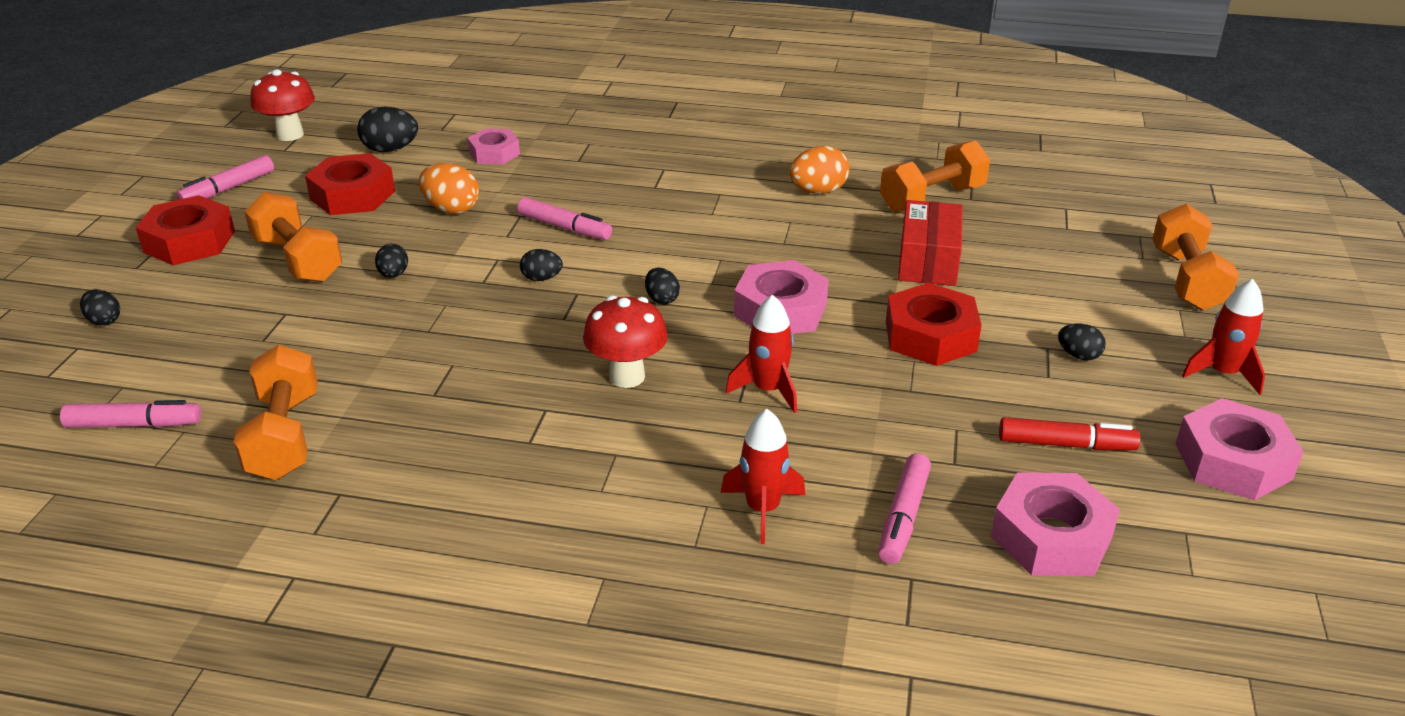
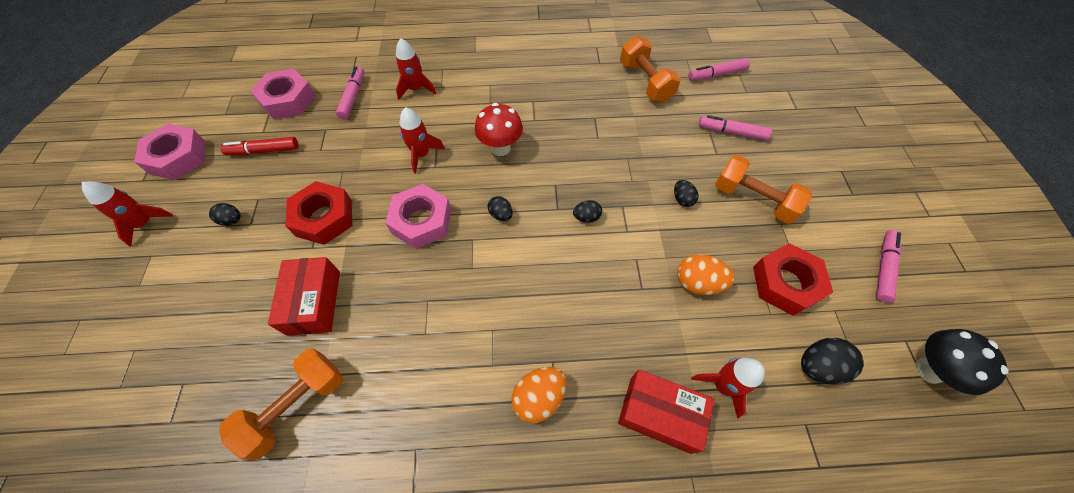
camera: 165 degrees right, 25 degrees up
black egg [80,289,120,326] -> none
red nut [136,195,235,265] -> none
red mushroom [250,69,315,141] -> black mushroom [915,329,1009,395]
pink nut [468,128,520,164] -> red rocket [691,358,765,418]
pink marker [517,197,612,240] -> pink marker moved to [699,115,772,140]
orange egg [790,146,850,194] -> orange egg moved to [511,367,567,423]
orange dumbbell [1152,204,1239,311] -> none
none -> red box [618,369,714,454]

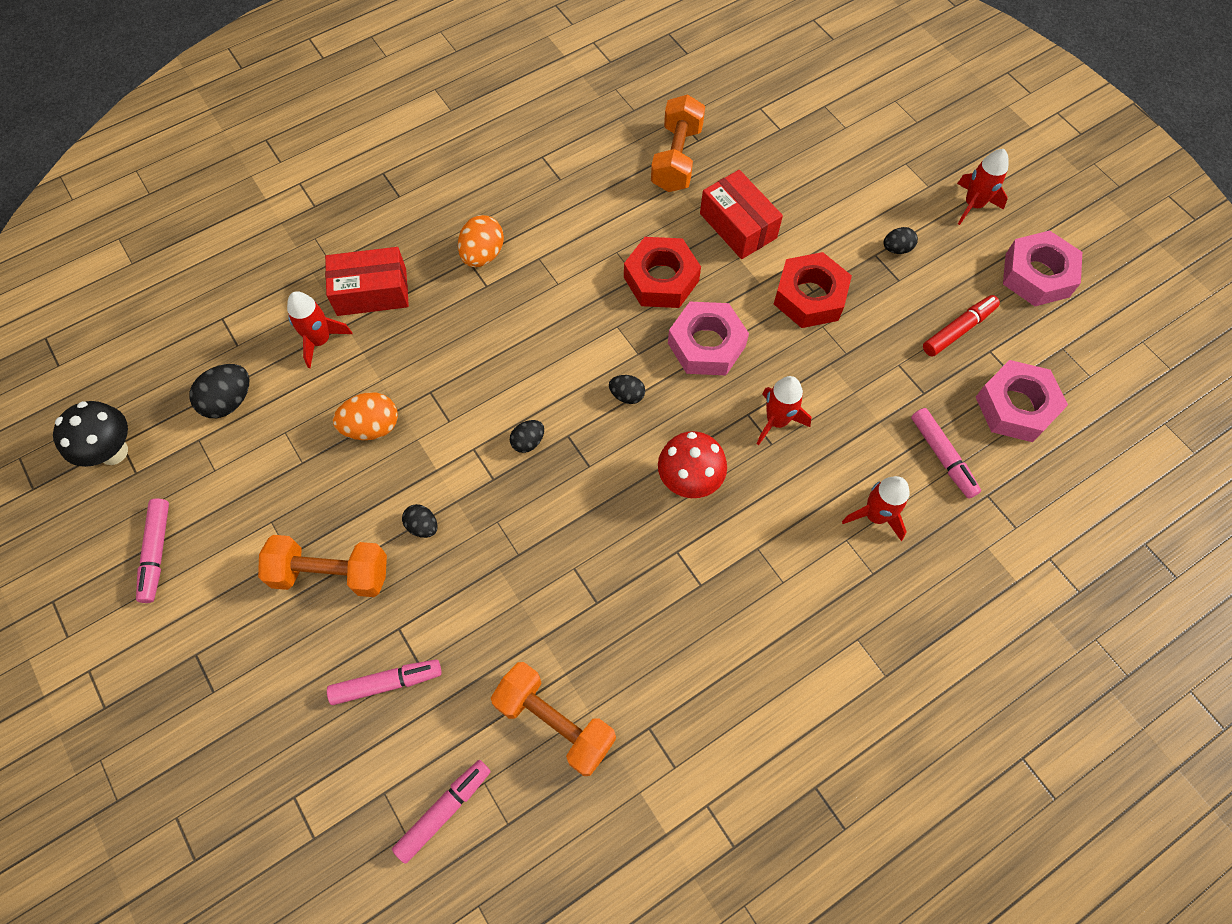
camera: 150 degrees right, 5 degrees up
red nut [753,243,833,316] -> red nut moved to [624,237,701,308]

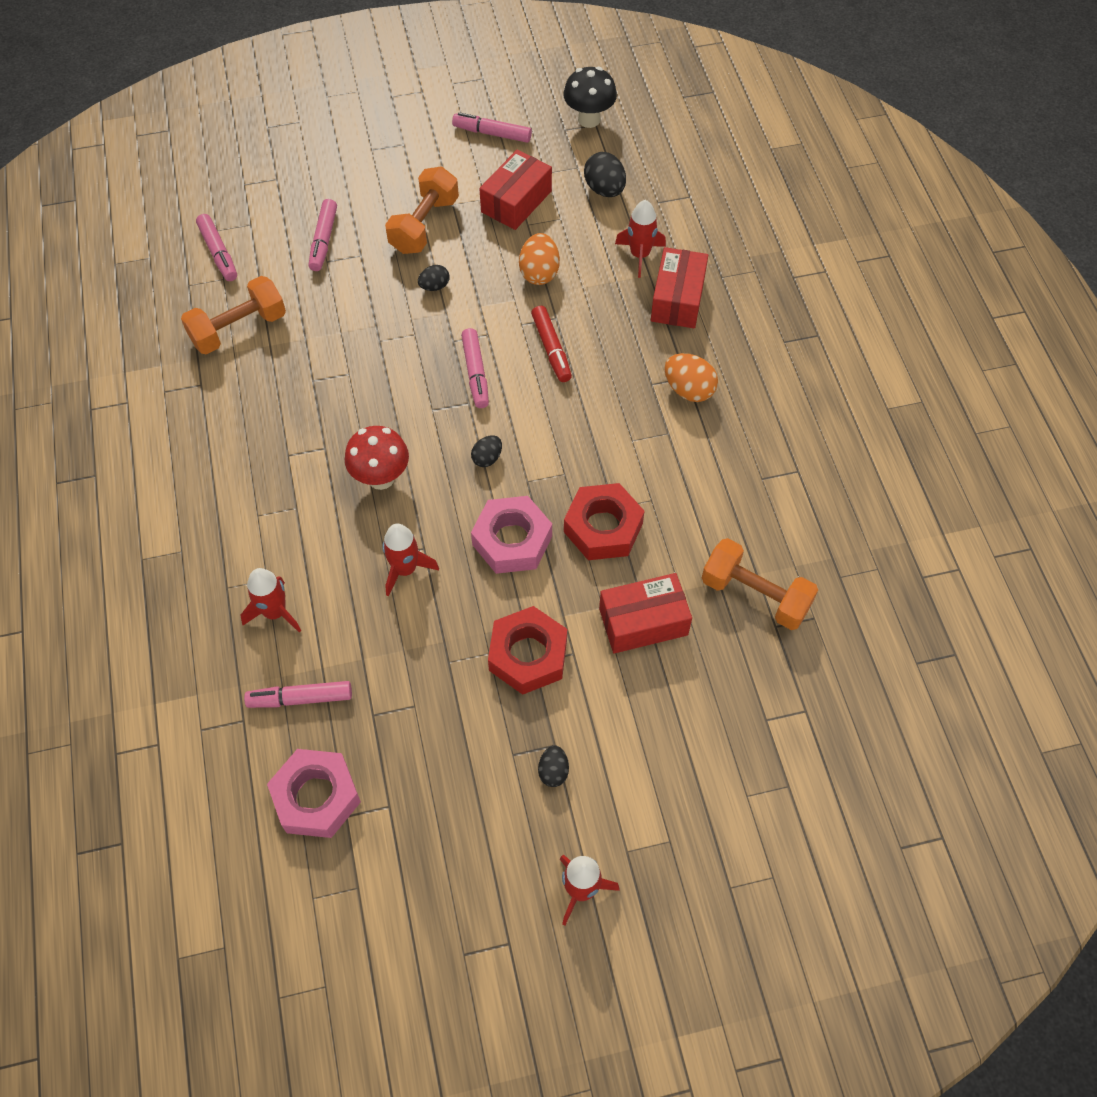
camera: 110 degrees right, 5 degrees down
black egg [510,420,544,453] -> pink marker [461,328,489,408]
red marker [923,295,1000,357] -> red marker moved to [531,306,572,382]
pink nut [1003,230,1082,306] -> none
none -> red box [479,149,552,230]

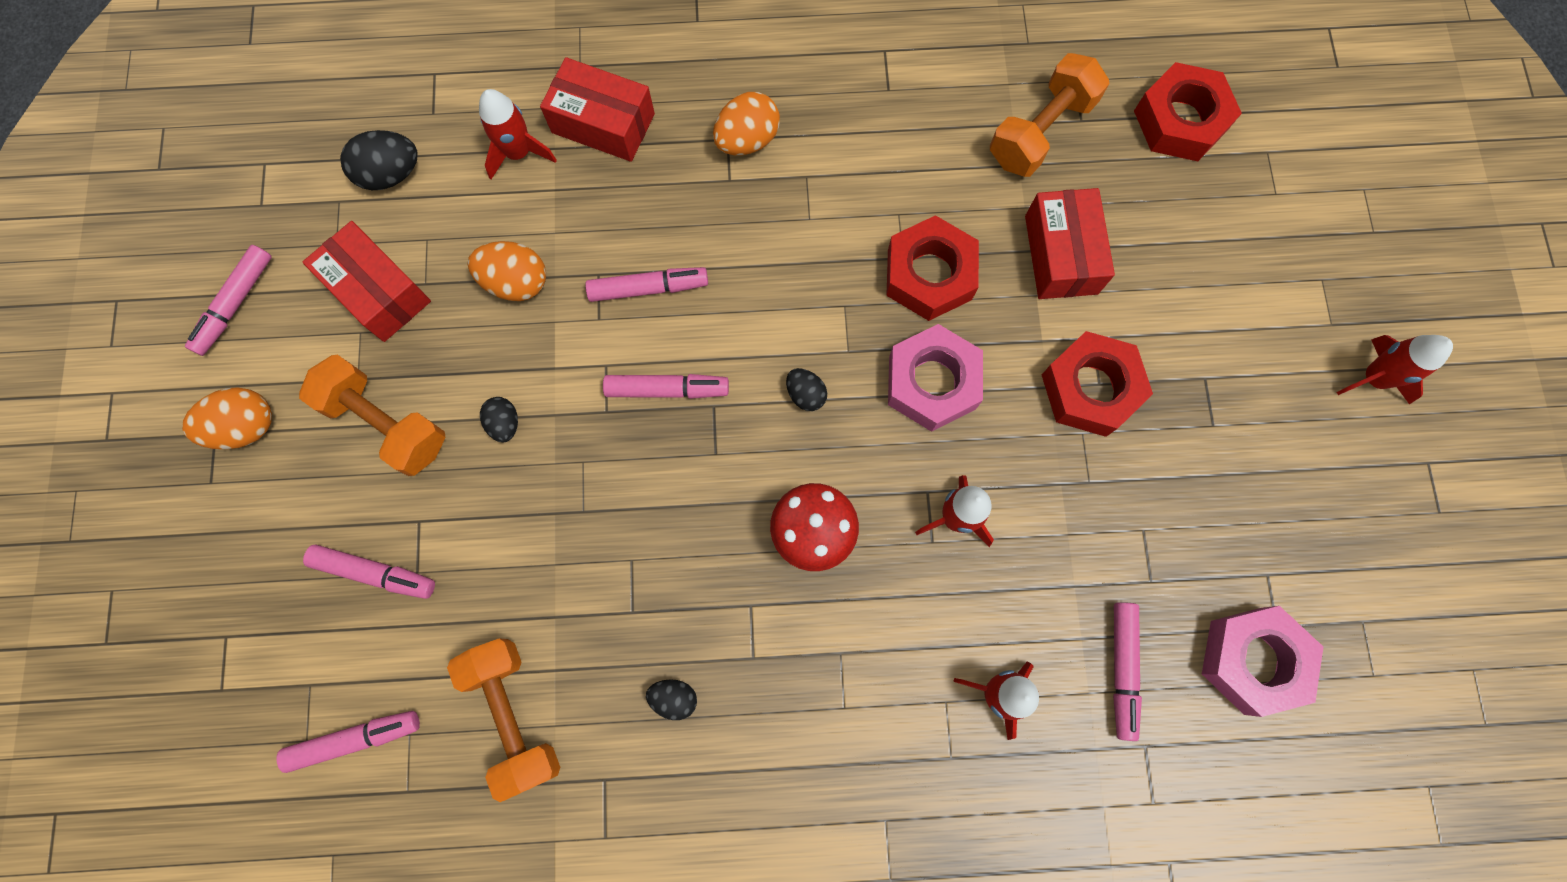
camera: 80 degrees left, 15 degrees up
red marker [531,306,572,382] -> pink marker [585,267,708,302]
black egg [538,745,569,787] -> black egg moved to [646,680,697,720]
black mushroom [564,67,617,128] -> none
none -> orange egg [182,387,272,449]
none -> red nut [1134,62,1242,161]

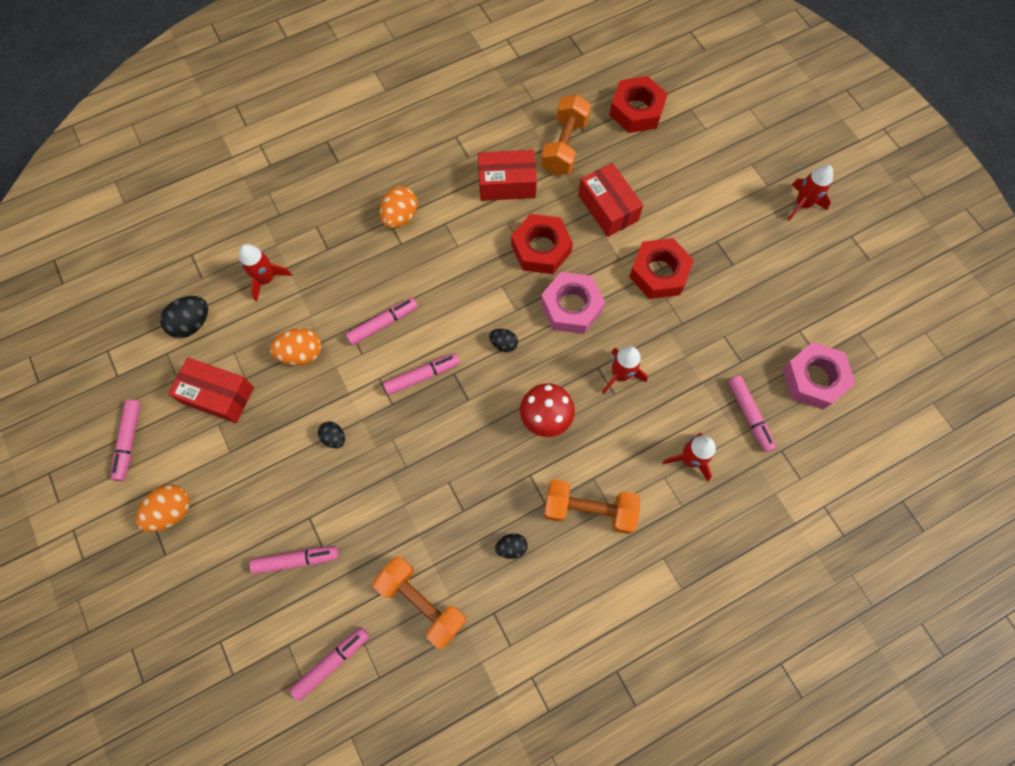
camera: 25 degrees left, 5 degrees down
orange dumbbell [299,355,446,476] -> orange dumbbell moved to [544,479,640,534]
red box [540,57,655,162] -> red box moved to [478,150,537,201]

